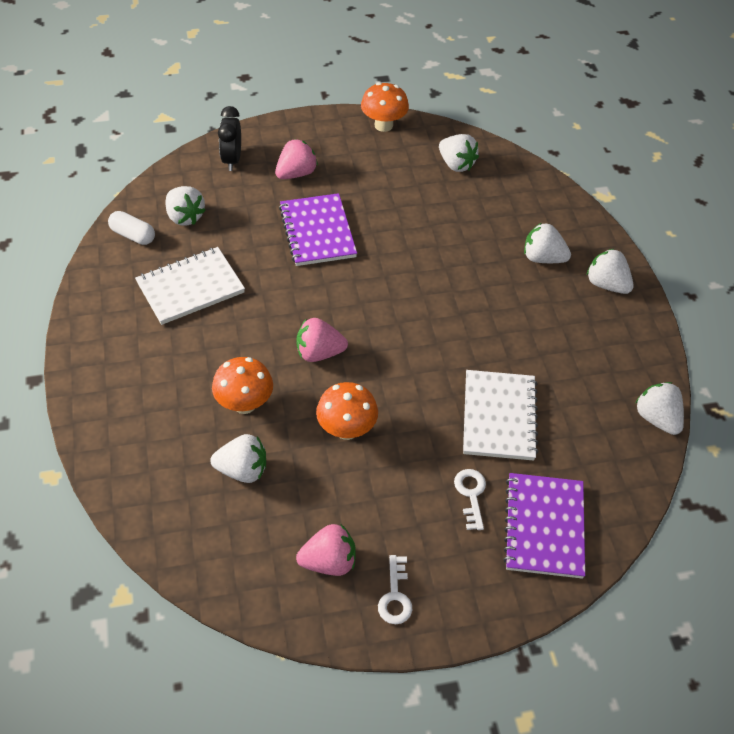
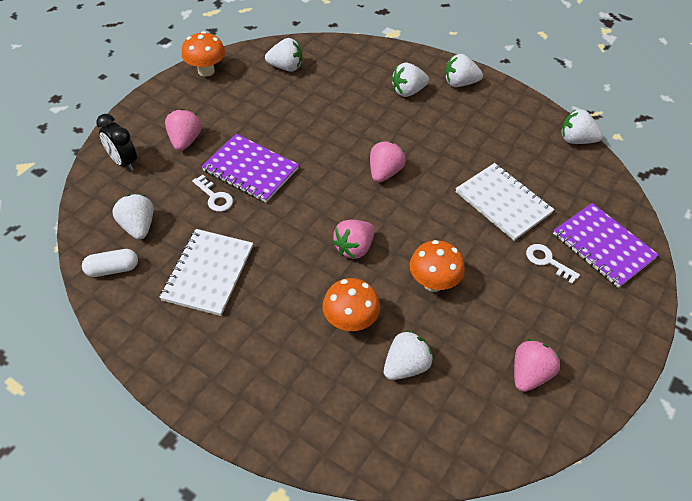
camera: 45 degrees left, 0 degrees up
white strawberry [165,186,206,226] -> white strawberry turned 120 degrees counterclockwise [113,194,153,240]
white key [378,555,412,624] -> white key moved to [192,175,233,212]
none -> pink strawberry [370,141,406,183]

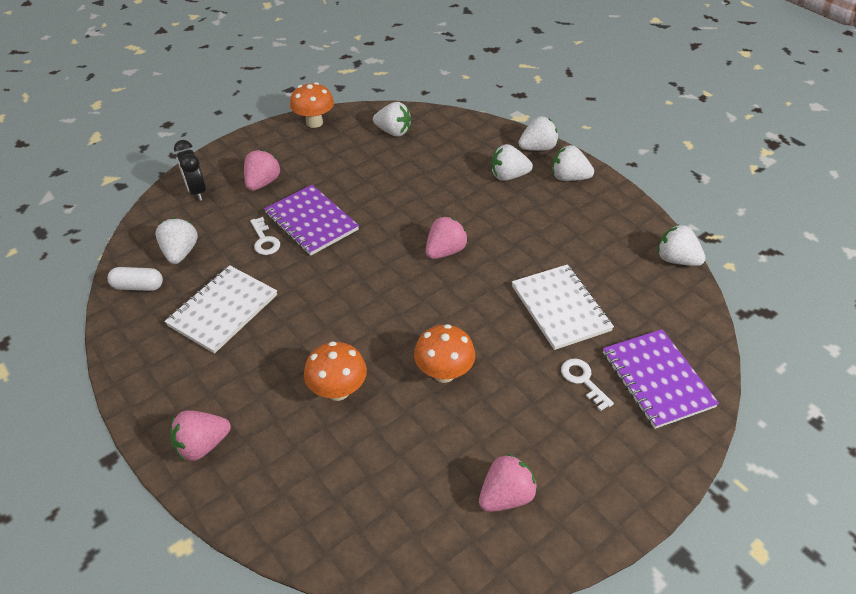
camera: 20 degrees right, 5 degrees down
pink strawberry [332,220,375,259] -> pink strawberry moved to [170,410,231,461]
white strawberry [384,330,433,380] -> white strawberry moved to [518,116,558,151]

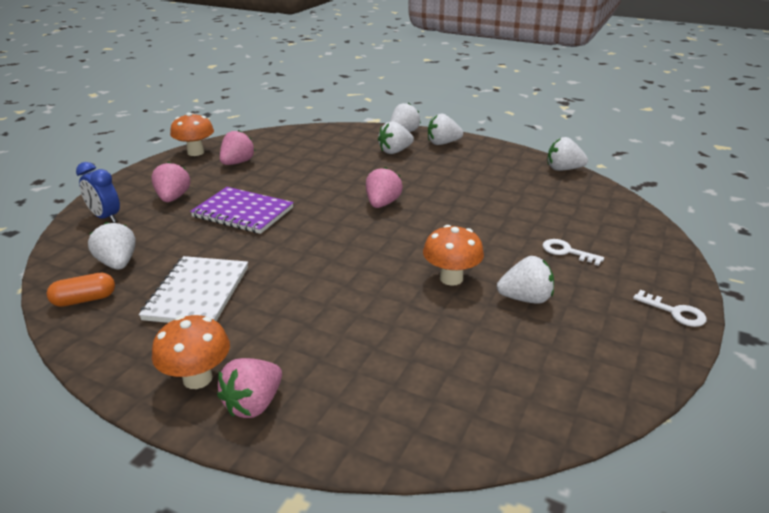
camera: 25 degrees left, 15 degrees down
white capsule [108,267,163,291] -> orange capsule [47,273,115,307]
black clock [174,140,206,201] -> blue clock [76,162,120,223]
white key [250,217,280,255] -> white key moved to [633,290,707,327]
orange mushroom [304,341,367,401] -> orange mushroom moved to [152,315,230,389]
white strawberry [373,102,411,137] -> white strawberry moved to [497,256,554,304]
pink strawberry [479,453,537,512] -> pink strawberry moved to [220,130,255,165]
white notebook [512,264,614,350] -> none
purple notebook [603,329,719,429] -> none

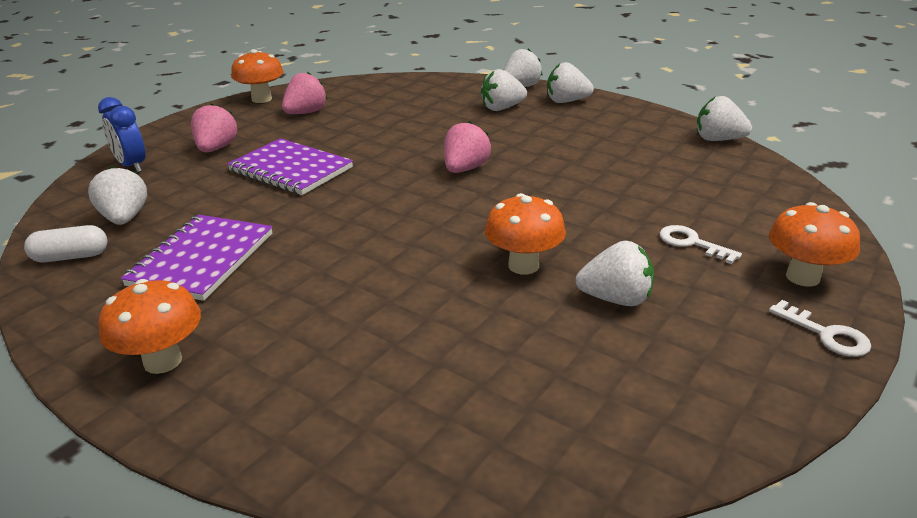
camera: 10 degrees right, 0 degrees up
orange capsule [47,273,115,307] -> white capsule [24,225,107,262]
white notebook [139,256,248,323] -> purple notebook [120,215,272,301]
pink strawberry [217,358,282,418] -> none
none -> orange mushroom [769,202,860,287]

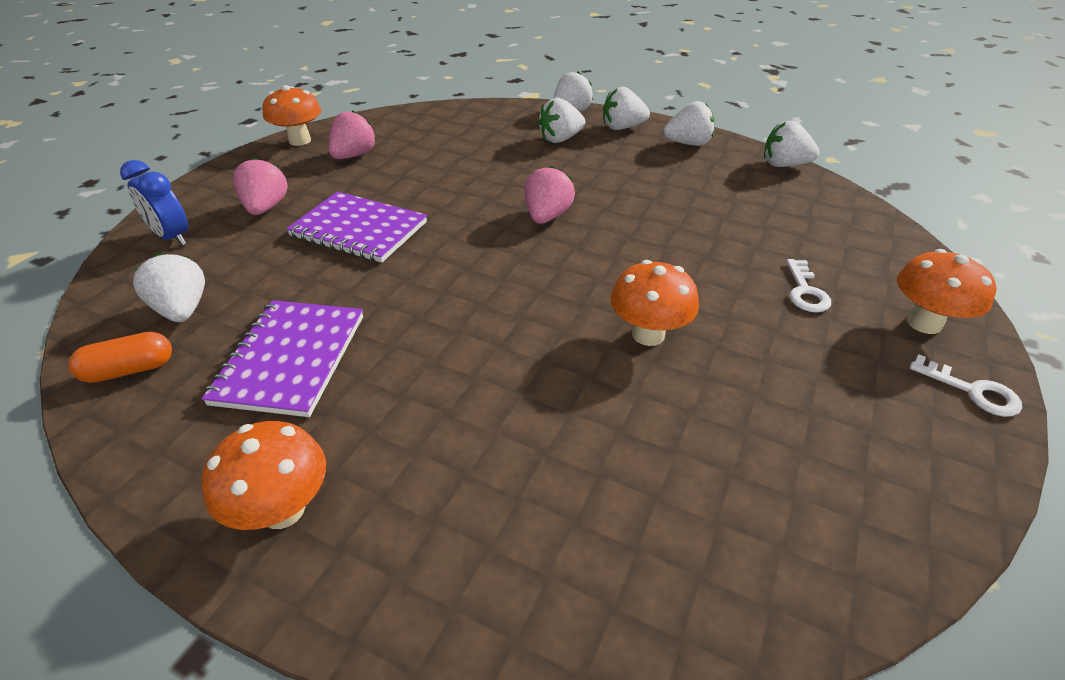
camera: 10 degrees left, 10 degrees up
white capsule [24,225,107,262] -> orange capsule [69,332,172,383]
white strawberry [576,241,654,306] -> white strawberry moved to [663,101,715,146]
white key [660,225,742,264] -> white key turned 120 degrees counterclockwise [786,259,831,312]

